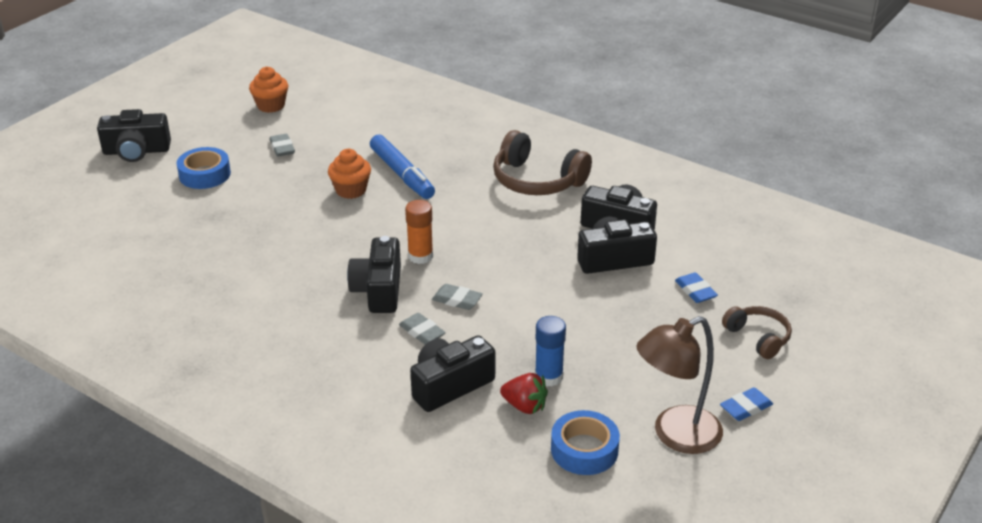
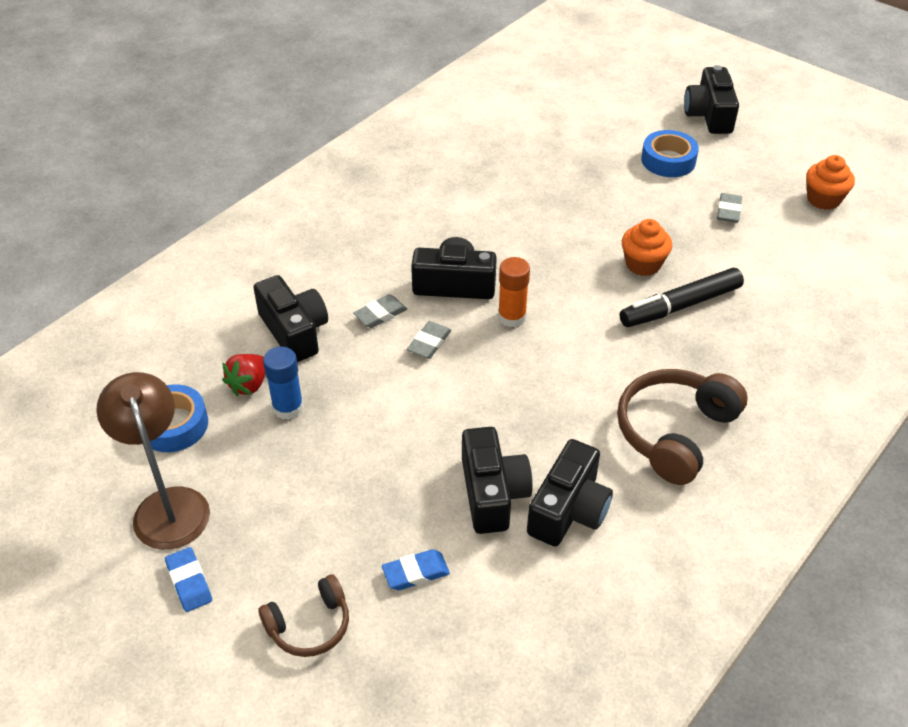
camera: 95 degrees right, 10 degrees up
grey eraser [270,133,295,157] -> grey eraser turned 60 degrees counterclockwise [717,193,742,223]
blue marker [370,134,435,199] -> black marker [620,268,744,327]

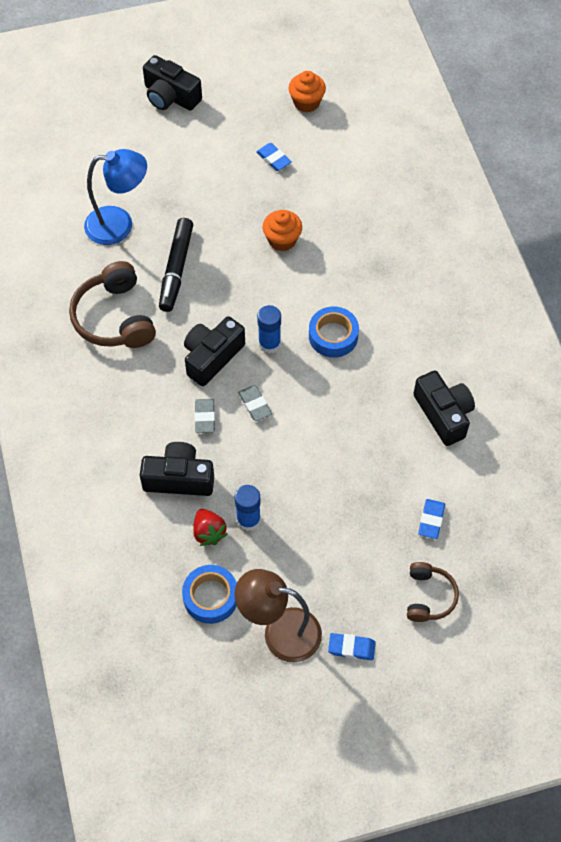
camera: 55 degrees left, 15 degrees up
black camera [462,427,532,534] -> none
orange glue stick [498,257,530,327] -> blue glue stick [257,305,281,354]
brown headphones [617,369,748,485] -> brown headphones moved to [69,261,156,348]
black marker [620,268,744,327] -> black marker moved to [159,218,193,312]
blue tape [641,130,699,177] -> blue tape moved to [309,307,359,358]
grey eraser [717,193,742,223] -> blue eraser [256,143,292,171]
none -> blue lamp [84,149,147,245]

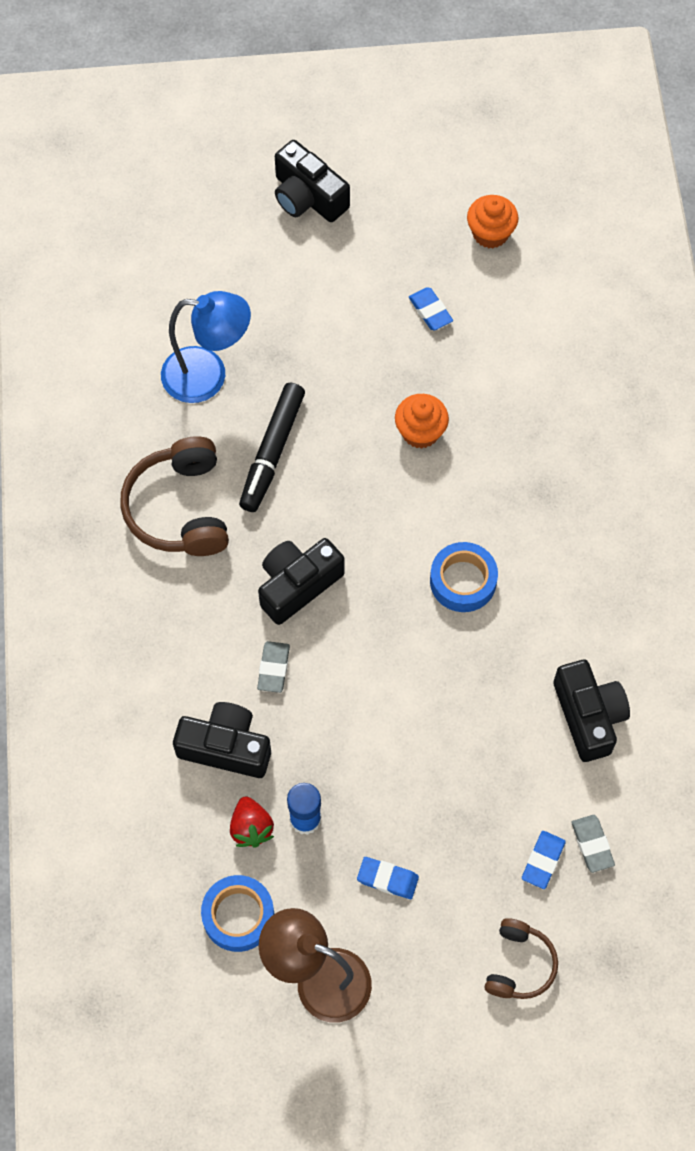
camera: 10 degrees right, 5 degrees up
grey eraser [238,385,272,421] -> grey eraser moved to [571,815,615,873]
blue glue stick [257,305,281,354] -> none
blue eraser [328,633,375,660] -> blue eraser moved to [357,857,419,899]

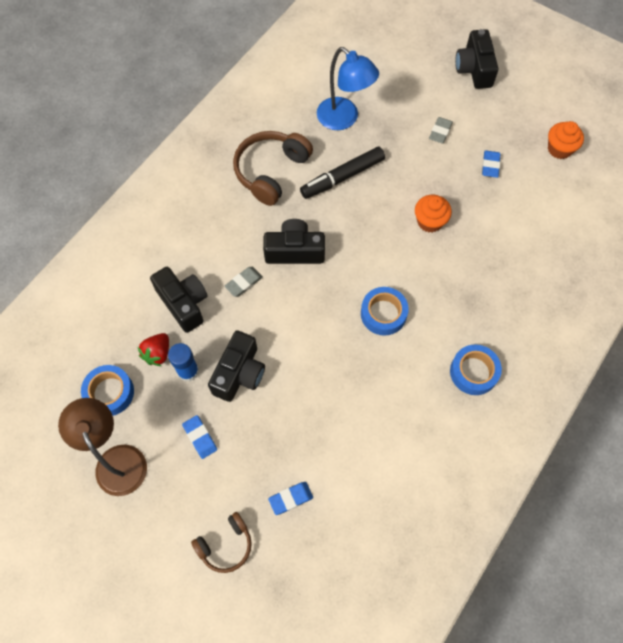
camera: 40 degrees right, 0 degrees up
black camera [553,660,630,762] -> black camera moved to [208,330,265,402]
grey eraser [571,815,615,873] -> grey eraser moved to [429,117,453,144]
none -> blue tape [450,345,502,395]

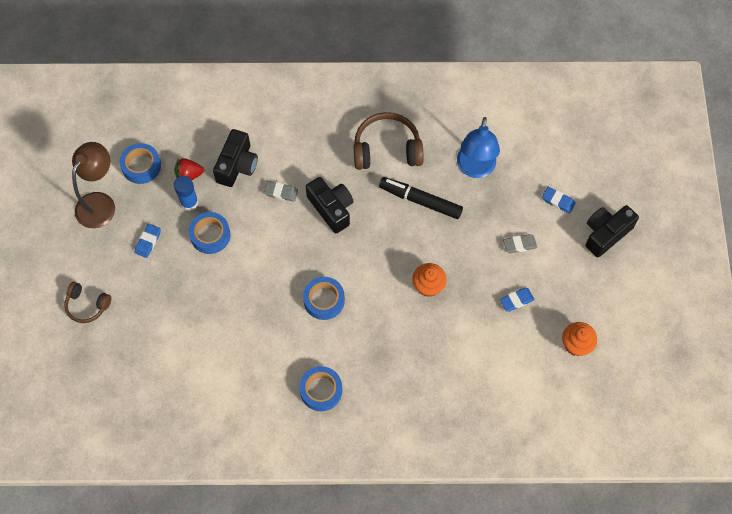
camera: 55 degrees right, 0 degrees up
black camera [208,330,265,402] -> blue tape [189,212,231,254]
blue eraser [268,482,313,515] -> blue eraser moved to [542,187,576,214]

